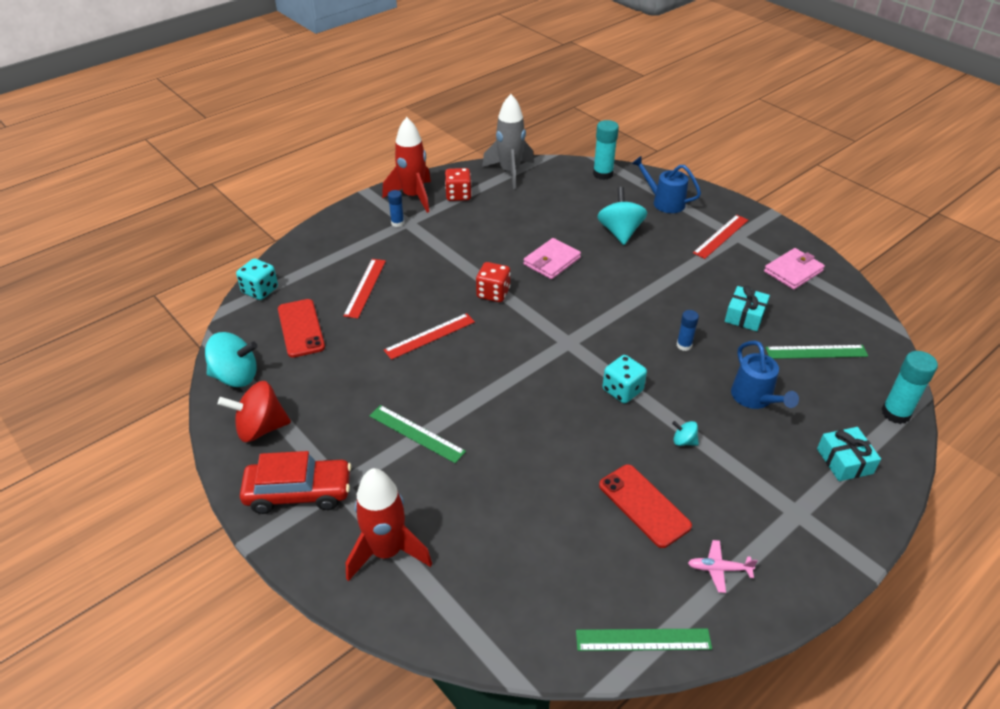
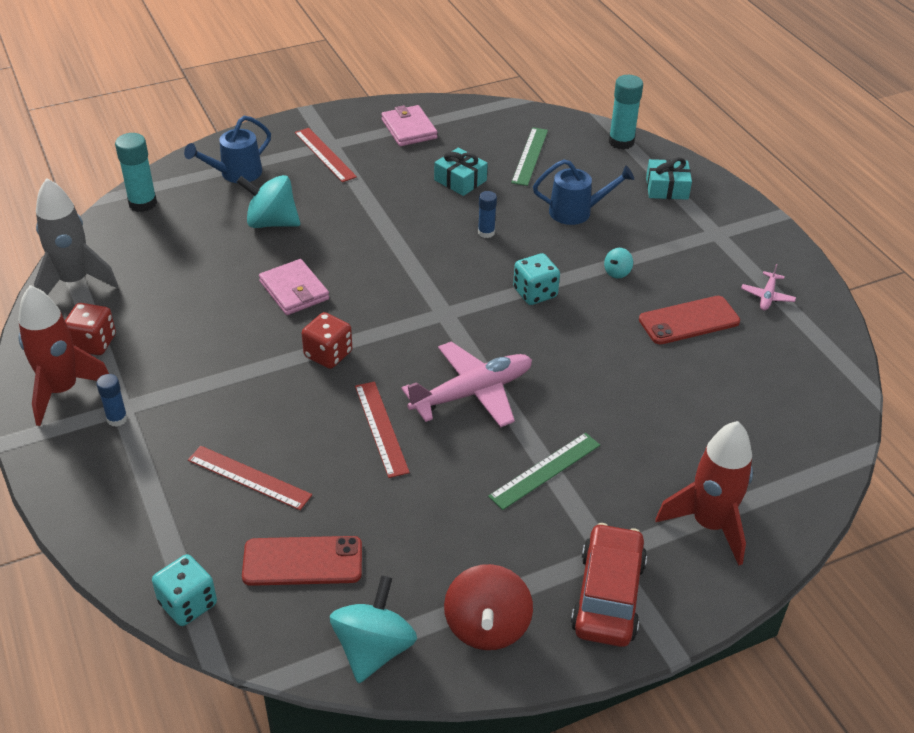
camera: 75 degrees left, 0 degrees up
green ruler [576,628,712,651] -> none
none -> pink plane [401,342,532,427]

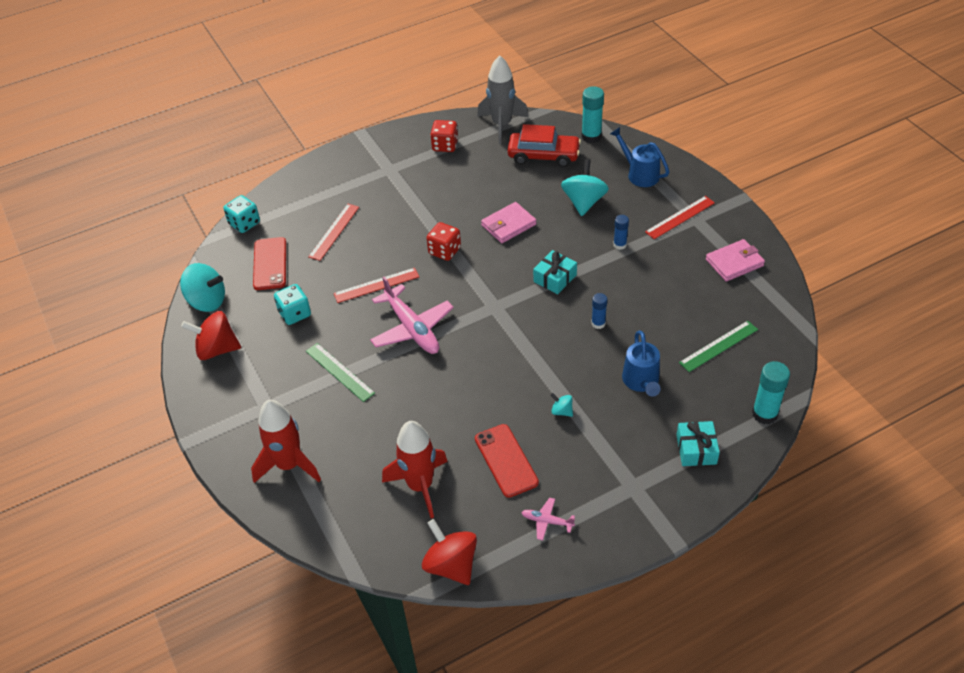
camera: 90 degrees right, 5 degrees up
red rocket [18,285,109,426] -> red rocket moved to [382,421,448,518]
blue glue stick [96,374,128,427] -> blue glue stick moved to [613,215,629,250]
turquoise gift [434,148,488,196] -> turquoise gift moved to [533,250,577,294]
green ruler [511,127,548,186] -> green ruler turned 45 degrees counterclockwise [679,321,758,372]
turquoise dice [513,253,560,305] -> turquoise dice moved to [274,284,311,325]
red car [571,523,647,647] -> red car moved to [507,124,581,167]
none -> red spinning top [422,519,477,585]

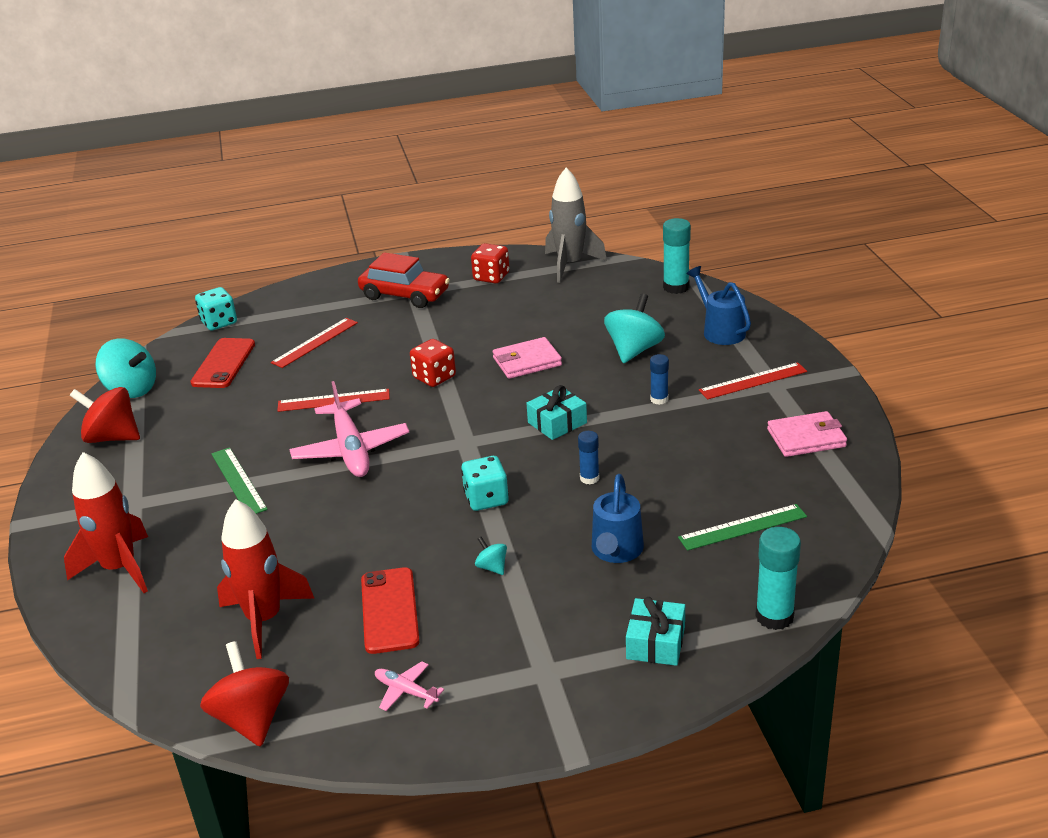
camera: 15 degrees right, 15 degrees down
turquoise dice [274,284,311,325] -> turquoise dice moved to [461,456,509,511]
red car [507,124,581,167] -> red car moved to [358,252,450,308]

